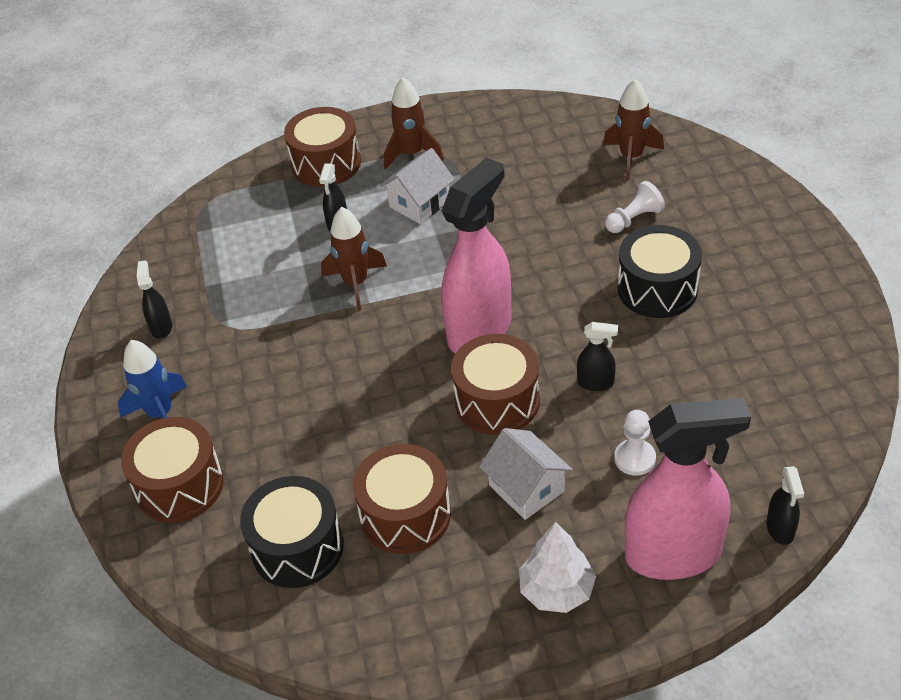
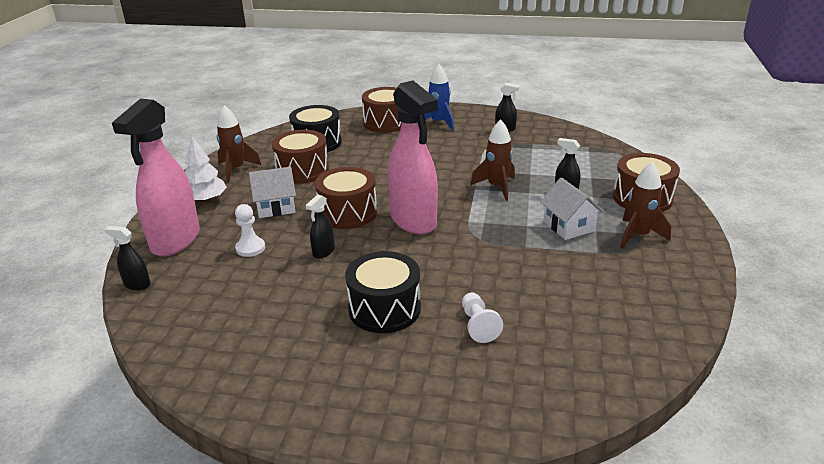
camera: 110 degrees right, 15 degrees down
brown rocket [603,79,664,180] -> brown rocket moved to [217,105,261,182]

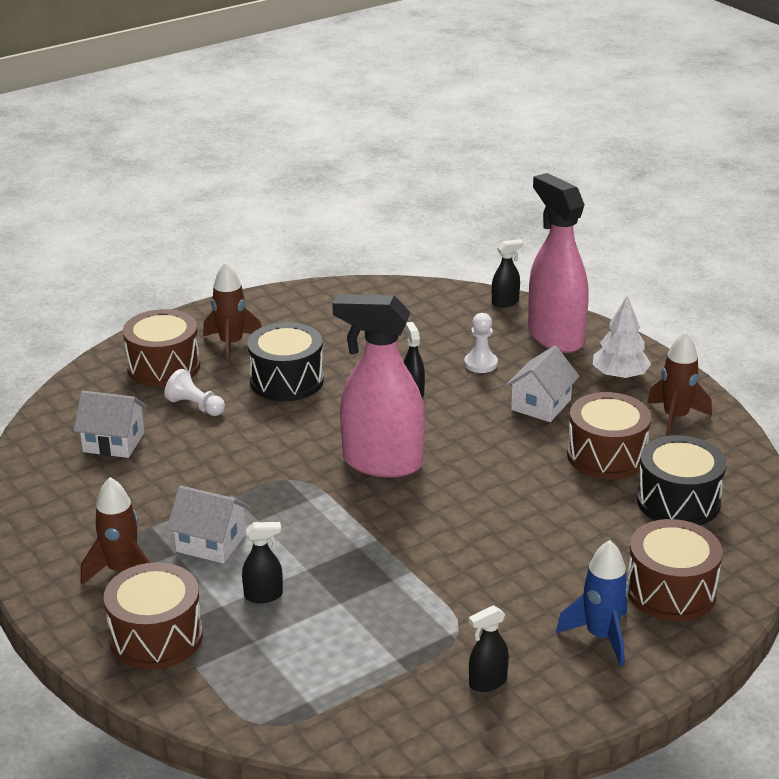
camera: 135 degrees right, 0 degrees up
brown drum [315,167,377,229] -> brown drum moved to [123,309,200,387]
brown rocket [470,119,515,201] -> brown rocket moved to [203,262,262,363]
none -> white house [74,391,147,458]

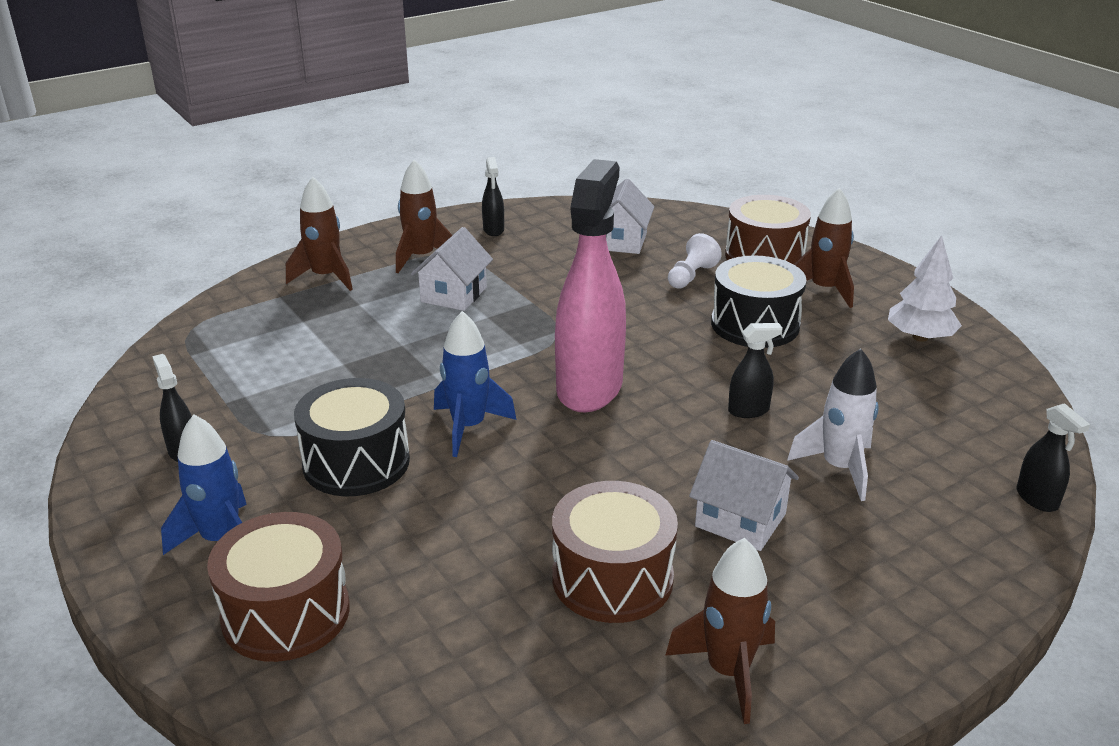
camera: 90 degrees right, 0 degrees up
brown drum [104,562,203,670] -> brown rocket [286,177,353,291]
black spray bottle [242,522,283,603] -> black spray bottle moved to [482,157,504,236]
white pawn [464,313,498,373] -> white rocket [787,348,879,501]
pink spray bottle [528,173,589,353] -> none
white tree [593,296,651,380] -> white tree moved to [888,235,962,342]
black drum [637,435,726,525] -> black drum moved to [294,378,410,496]
none -> blue rocket [434,311,516,457]

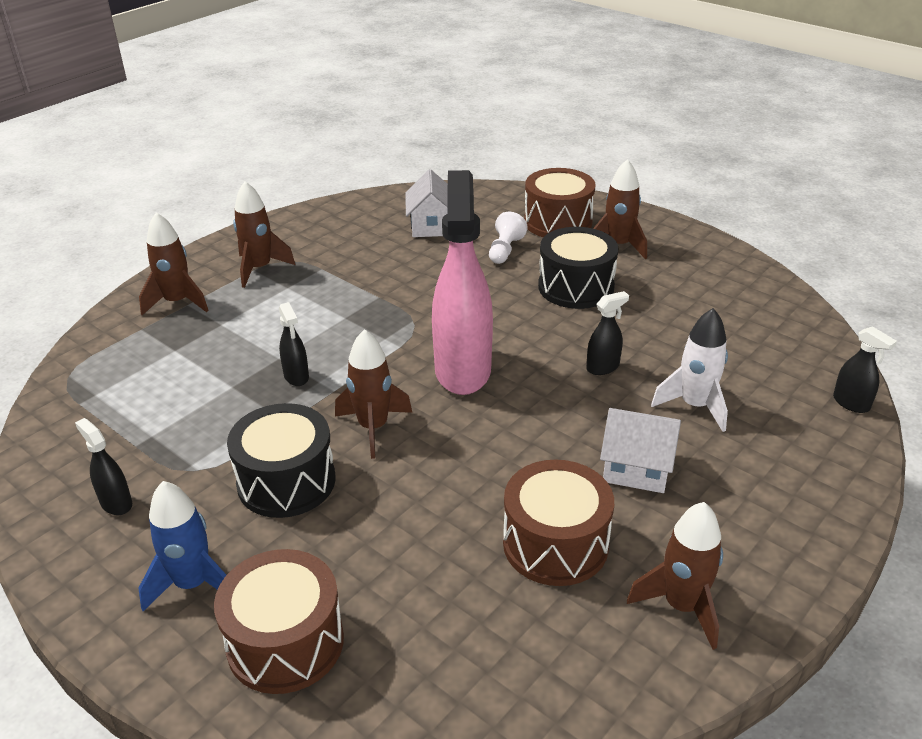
camera: 15 degrees left, 5 degrees up
white house [411,227,493,311] -> none
blue rocket [434,311,516,457] -> brown rocket [335,329,413,459]
black spray bottle [482,157,504,236] -> black spray bottle moved to [279,302,309,386]
white tree [888,235,962,342] -> none

